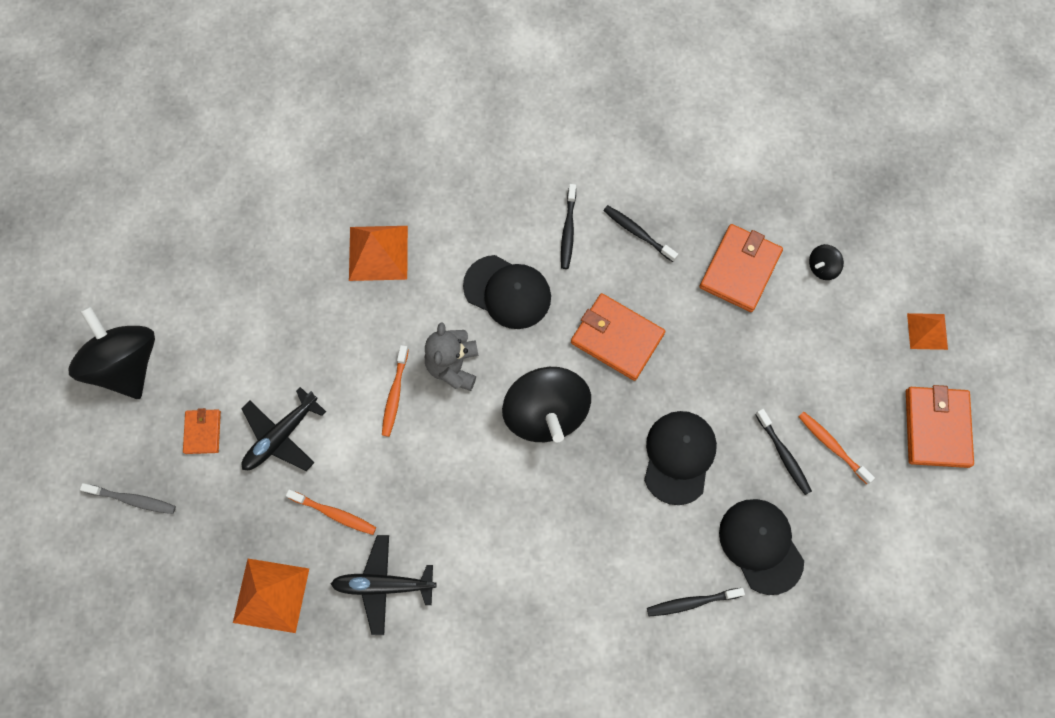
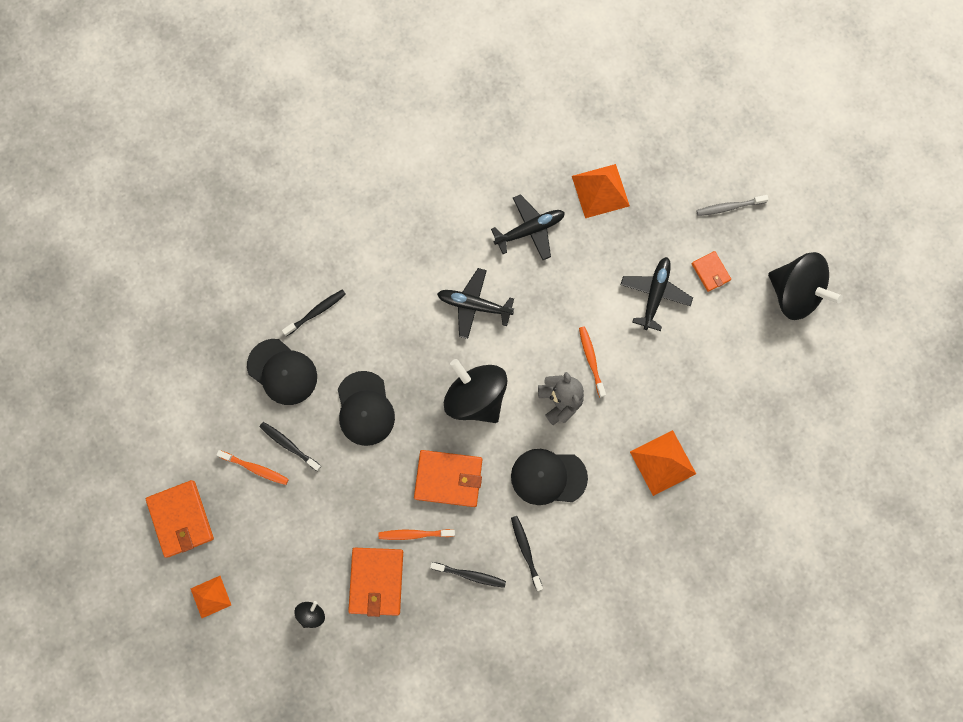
camera: 155 degrees right, 5 degrees up
orange toothbrush [286,489,376,535] -> orange toothbrush moved to [379,529,455,540]
none -> black plane [437,268,514,339]

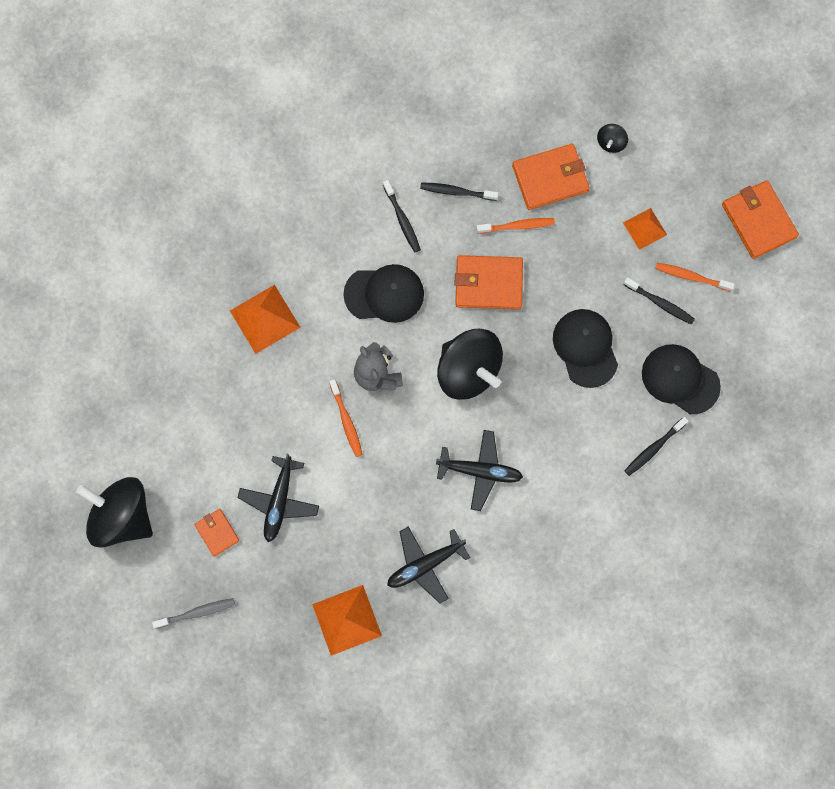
camera: 175 degrees right, 0 degrees up
orange pyramid [191,576,231,618] -> orange pyramid moved to [623,208,667,250]
orange wallet [348,548,403,617] -> orange wallet turned 75 degrees clockwise [512,144,590,210]

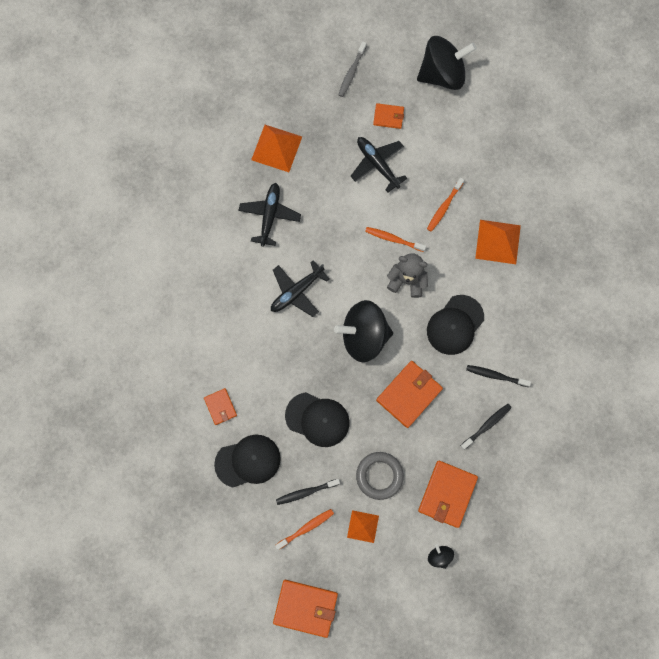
camera: 130 degrees right, 0 degrees up
orange toothbrush [476,218,555,234] -> orange toothbrush moved to [427,178,464,232]
black toothbrush [625,417,688,476] -> orange wallet [204,388,237,425]
none -> grey ring [356,452,404,500]

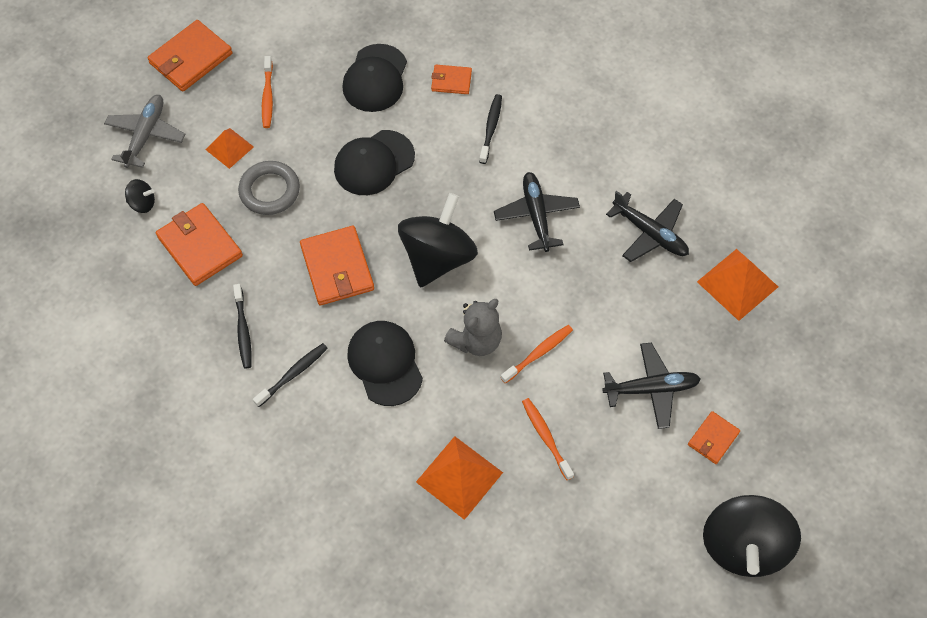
camera: 120 degrees right, 15 degrees down
black toothbrush [276,479,340,505] -> black toothbrush moved to [479,94,502,164]
grey toothbrush [338,41,367,97] -> none
none -> grey plane [104,95,185,168]

